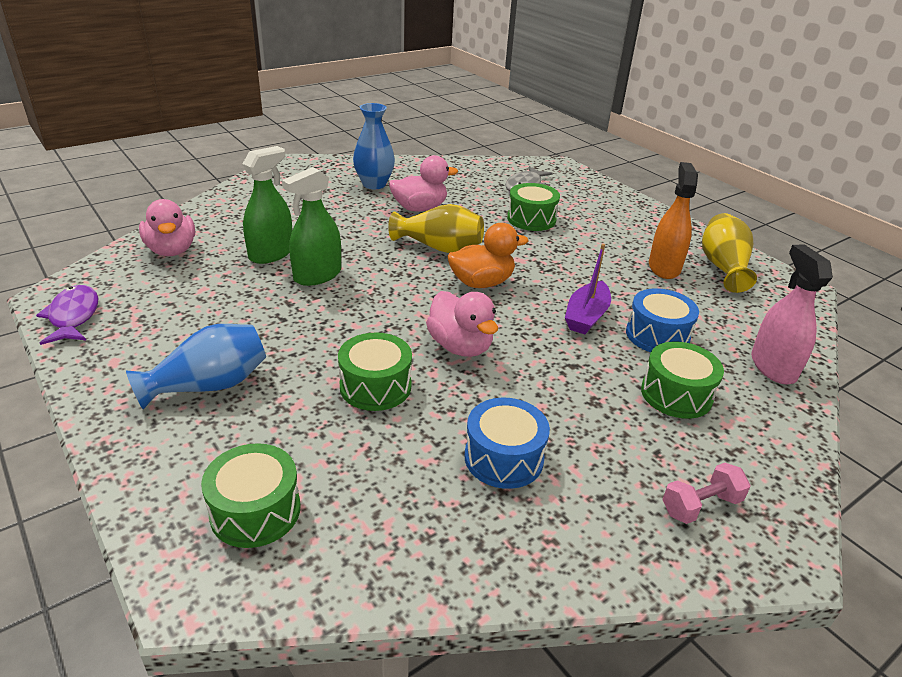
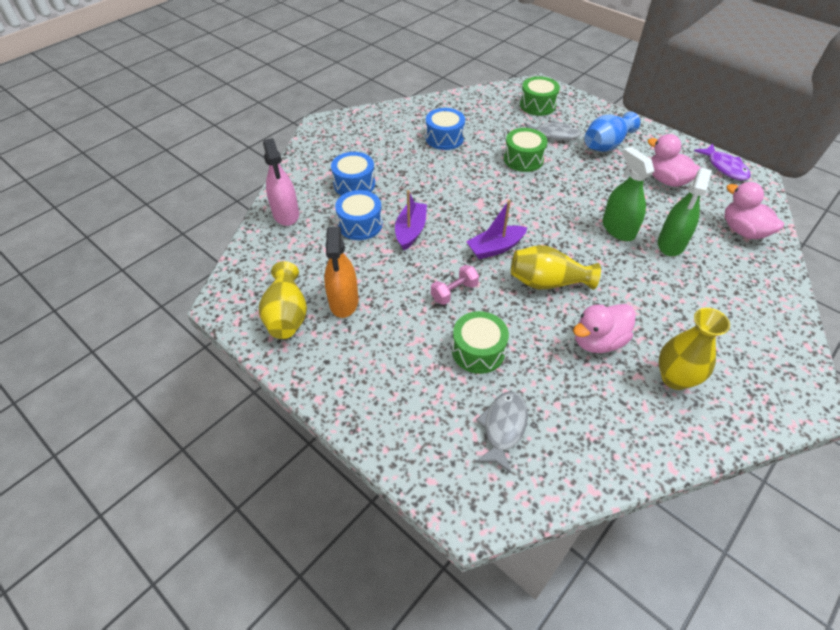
camera: 170 degrees right, 15 degrees up
green spray bottle [282,167,341,286] -> green spray bottle turned 60 degrees counterclockwise [602,147,654,241]
blue vase [353,103,395,189] -> yellow vase [659,308,730,390]
pink duck [426,291,498,357] -> pink duck moved to [647,134,701,187]
orange duck [447,223,528,288] -> purple boat [466,200,527,259]
green drum [641,342,724,419] -> blue drum [331,152,375,196]
pink dumbbell [662,463,750,524] -> pink dumbbell moved to [431,265,479,305]
none -> grey fish [524,120,581,140]

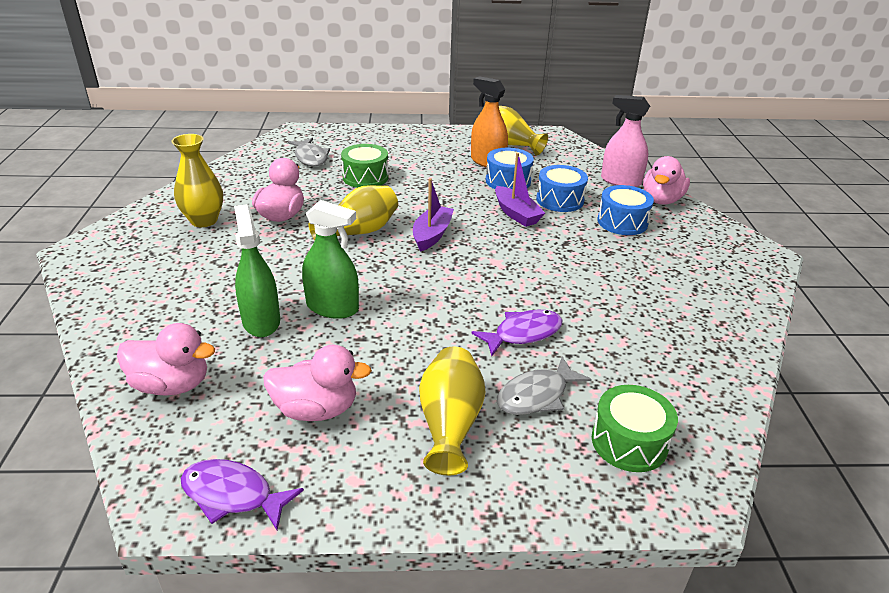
camera: 135 degrees right, 15 degrees down
blue drum [426,108,465,150] -> blue drum moved to [486,148,534,189]
pink dumbbell [431,265,479,305] -> none
green drum [504,128,548,172] -> purple fish [471,310,563,356]
blue vase [584,111,640,152] -> yellow vase [419,347,485,475]
none -> pink duck [643,156,690,205]

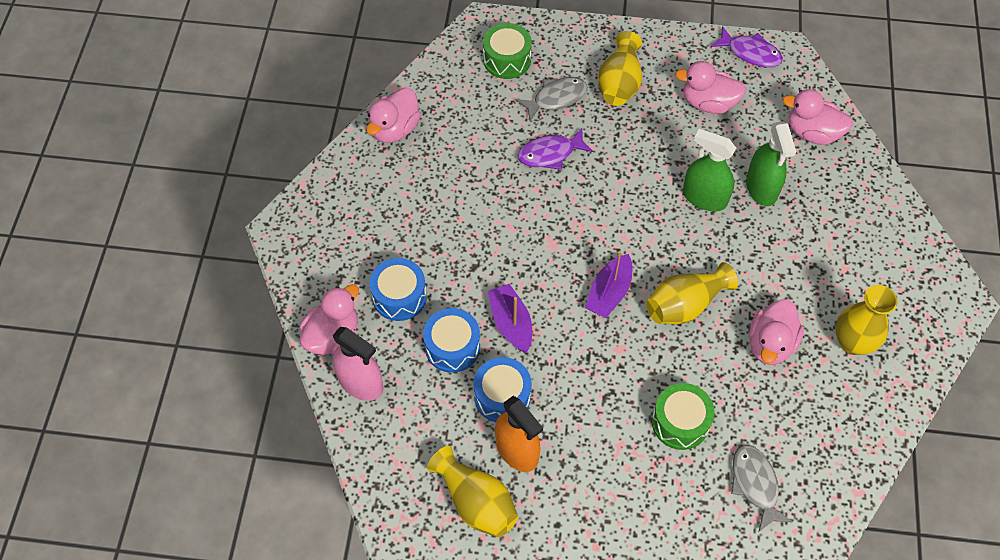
camera: 170 degrees left, 25 degrees up
none -> pink duck [366,88,421,143]

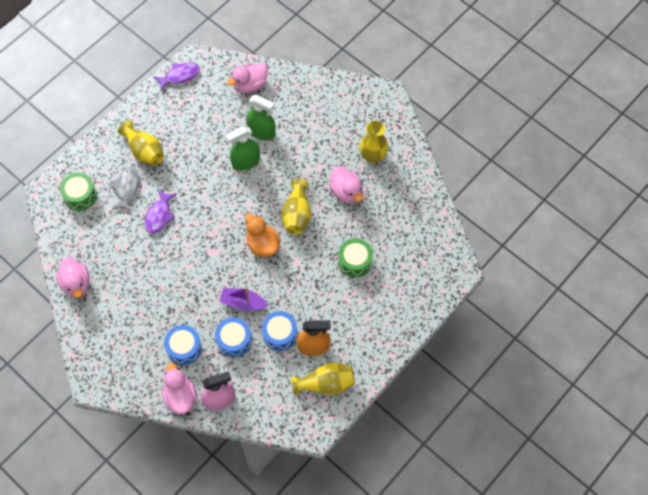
camera: 55 degrees left, 5 degrees up
purple boat [585,251,632,318] -> orange duck [245,213,281,257]
pink duck [675,61,746,114] -> none
grey fish [731,445,793,532] -> none

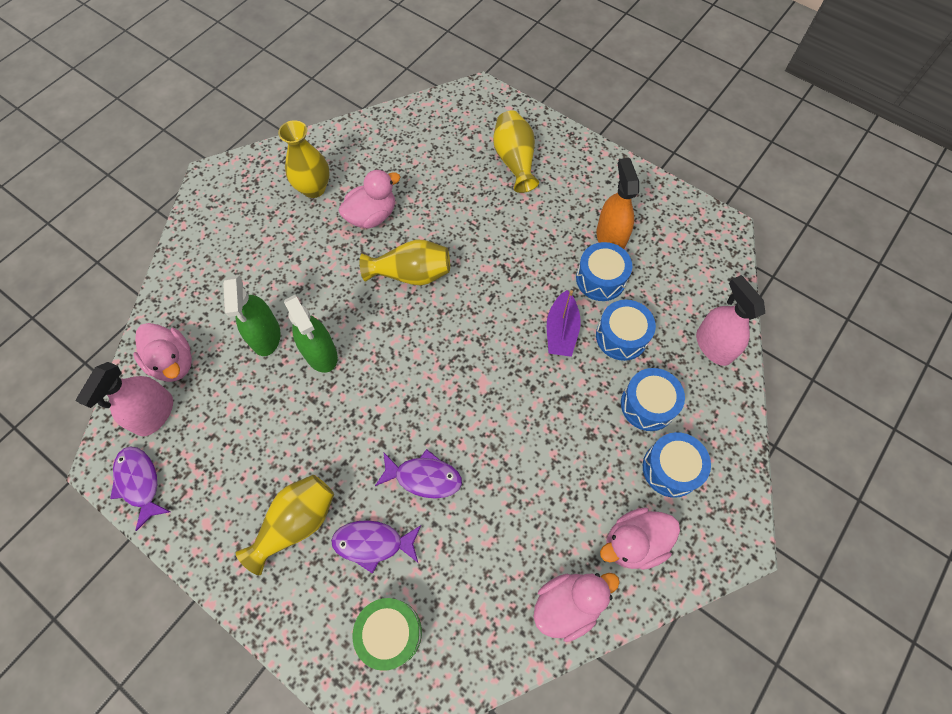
camera: 95 degrees left, 0 degrees up
grey fish [111,167,140,212] -> purple fish [331,520,421,574]
pink duck [163,363,197,414] -> pink duck moved to [600,507,680,570]
orange duck [245,213,281,257] -> none
green spray bottle [246,95,276,140] -> green spray bottle turned 150 degrees clockwise [223,275,281,356]
yellow vase [291,362,355,395] -> yellow vase moved to [493,110,539,193]
green drum [338,238,373,277] -> none
none -> pink spray bottle [76,362,173,436]
none -> blue drum [643,432,711,498]

